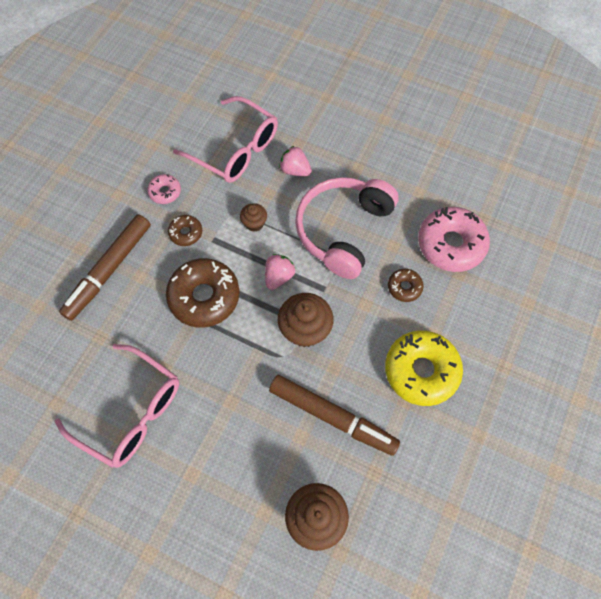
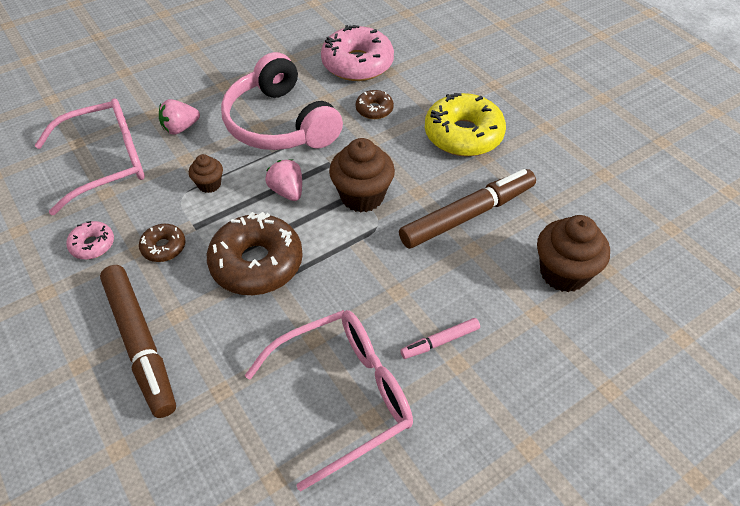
camera: 60 degrees left, 15 degrees down
none -> pink marker [400,318,480,359]

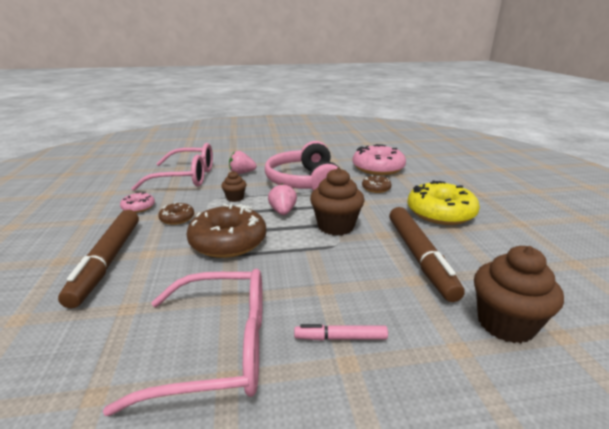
camera: 25 degrees right, 25 degrees down
brown marker [399,169,536,249] -> brown marker turned 90 degrees clockwise [389,207,465,302]

